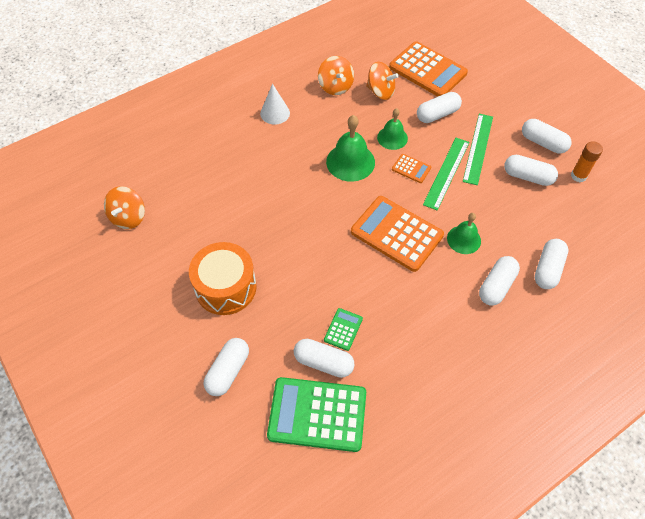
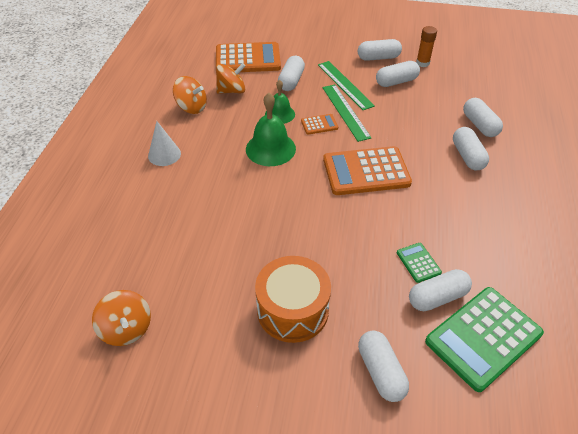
camera: 45 degrees left, 10 degrees down
green bell [447,213,481,254] -> none

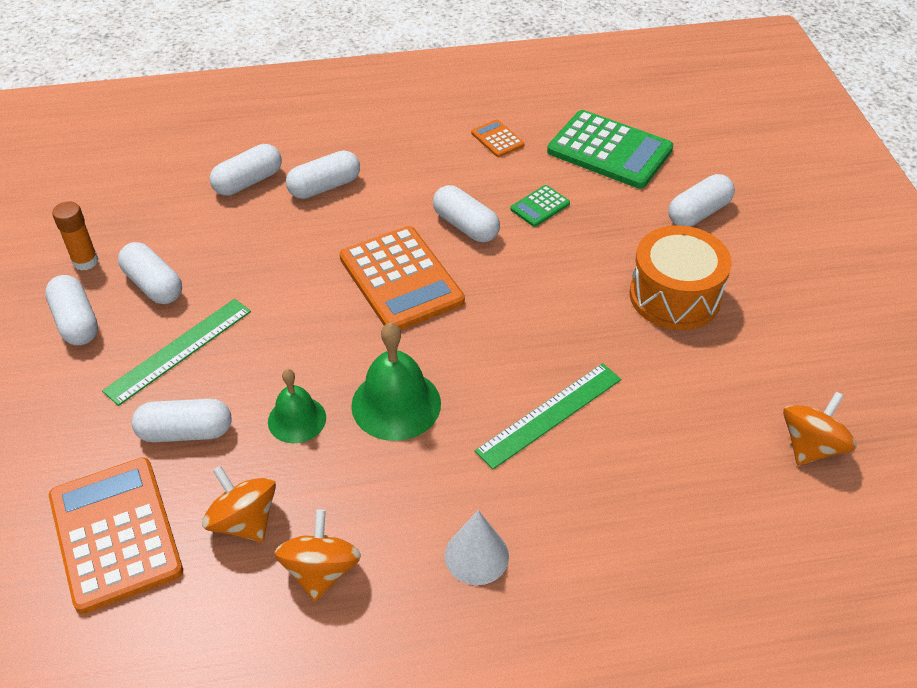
camera: 110 degrees left, 0 degrees up
orange calculator [301,114,338,135] -> orange calculator moved to [471,119,524,157]
green ruler [322,84,372,142] -> green ruler moved to [475,363,621,469]
white capsule [409,269,472,311] -> white capsule moved to [433,185,500,242]

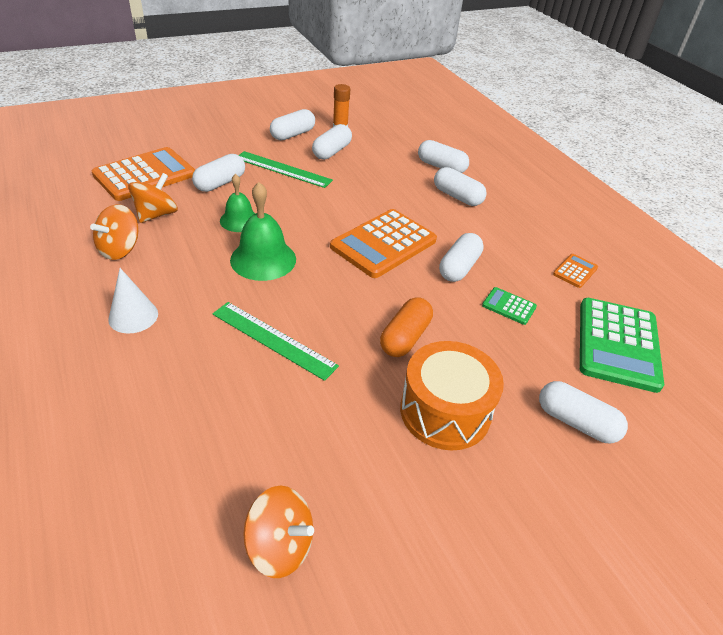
camera: 70 degrees right, 5 degrees down
white capsule [132,399,231,442] -> white capsule turned 60 degrees clockwise [192,154,245,192]
orange spinning top [274,509,361,601] -> orange spinning top turned 135 degrees clockwise [90,204,138,260]
none -> orange capsule [380,297,433,357]

